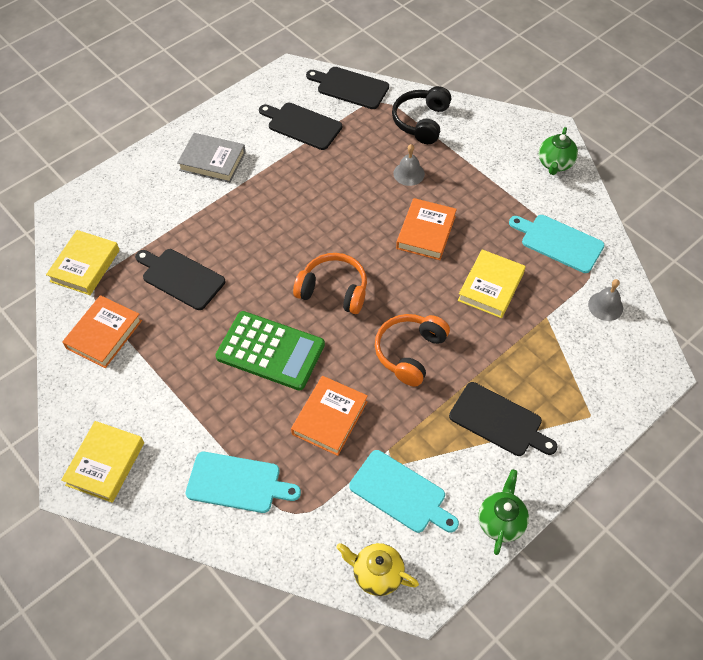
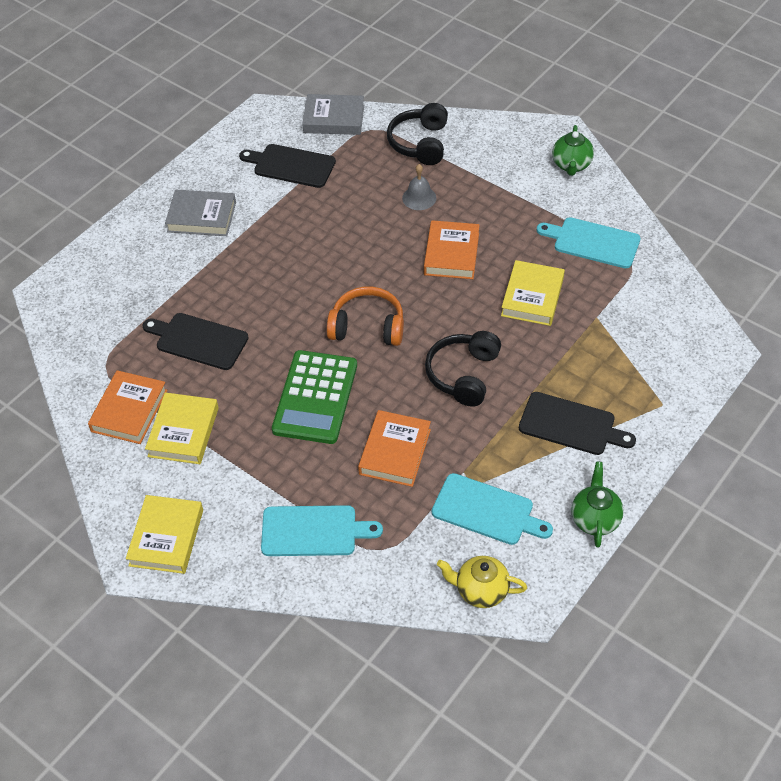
camera: 10 degrees left, 5 degrees down
yellow book [46,230,120,295] -> yellow book moved to [145,392,219,464]
green calculator [215,311,325,391] -> green calculator turned 90 degrees clockwise [272,350,357,444]
black cutting board [306,67,389,109] -> grey book [302,94,364,135]
orange headphones [375,314,450,387] -> black headphones [425,331,501,407]
grey bell [588,279,623,321] -> none

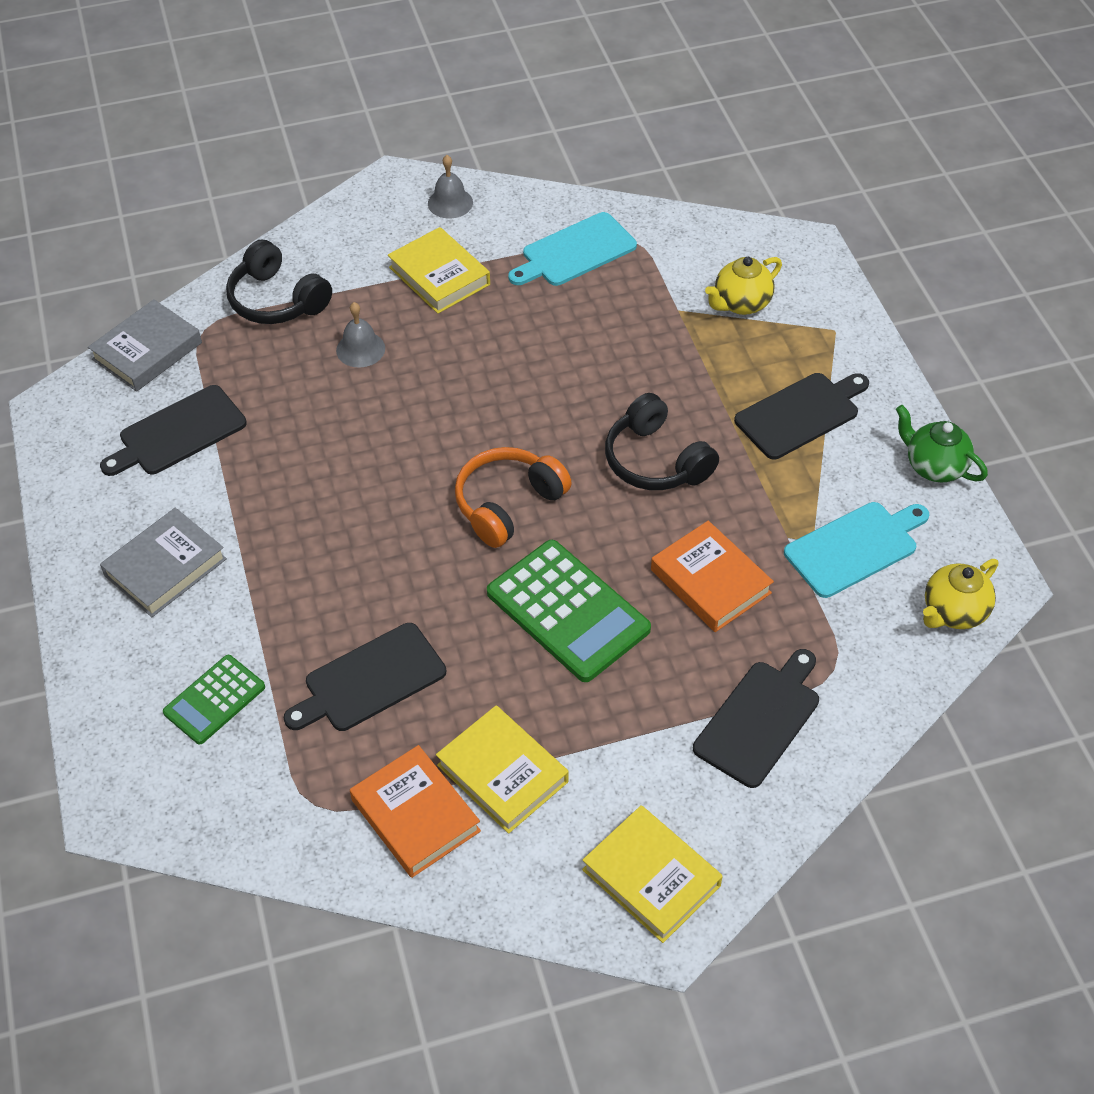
camera: 55 degrees left, 0 degrees up
turquoise cutting board [261,505,383,556] -> black cutting board [693,649,819,788]
orange book [424,220,480,279] -> none
yellow book [501,260,565,326] -> yellow book moved to [388,227,490,314]
green teapot [552,125,594,176] -> grey bell [428,155,473,219]
none -> green calculator [163,655,265,744]
none -> yellow teapot [705,257,782,315]

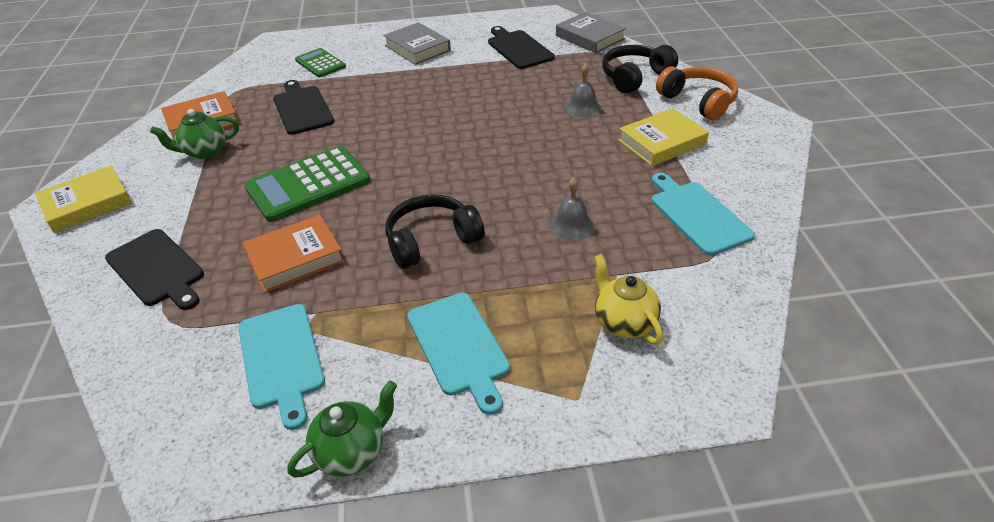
camera: 100 degrees right, 10 degrees down
grey bell [428,155,473,219] -> grey bell moved to [549,177,594,240]
yellow book [436,706,569,834] -> green teapot [150,109,239,159]
orange headphones [455,447,572,548] -> orange headphones moved to [656,67,738,120]
black cutting board [734,373,869,459] -> turquoise cutting board [407,293,510,415]
yellow teapot [923,559,998,629] -> none

